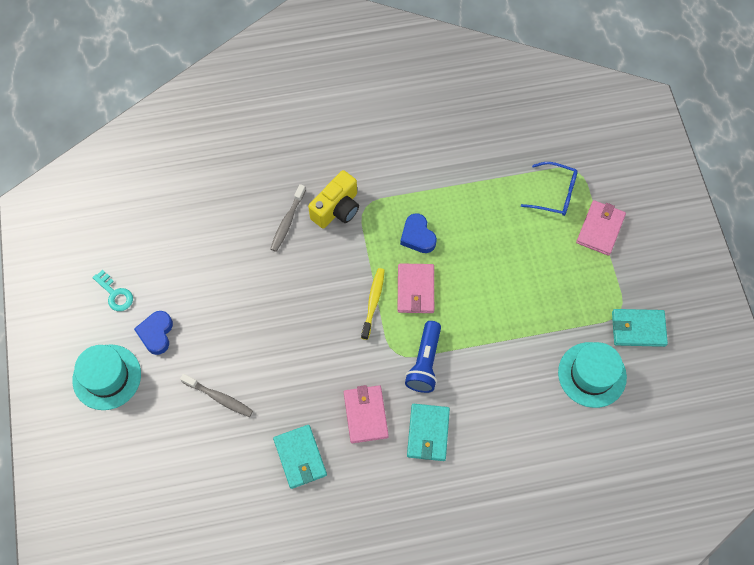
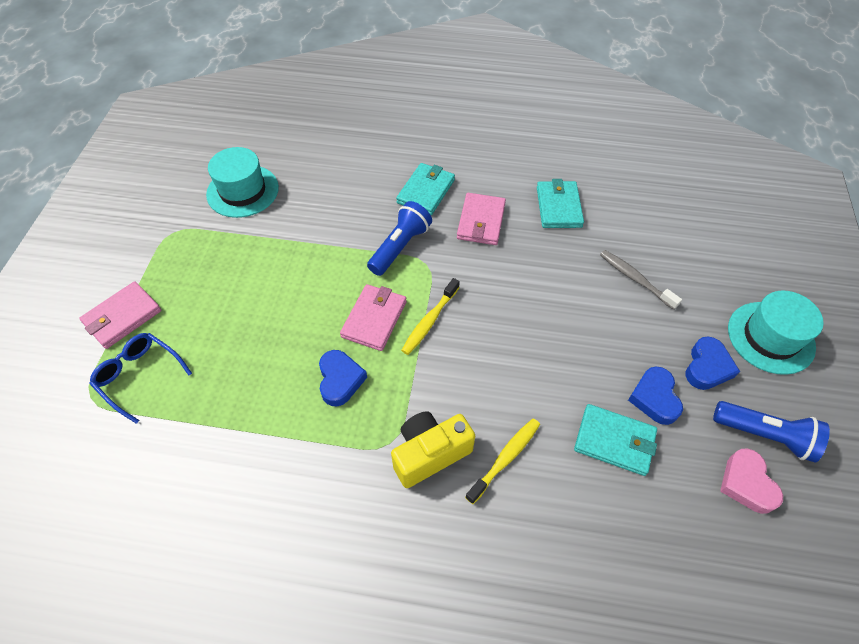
camera: 160 degrees left, 10 degrees down
turquoise key [92,269,133,311] -> blue flashlight [713,401,830,462]
grey toothbrush [270,184,306,252] -> yellow toothbrush [465,418,540,504]
turquoise wallet [612,309,668,347] -> turquoise wallet moved to [574,404,657,476]
none -> blue heart [628,366,683,425]
none -> pink heart [720,449,783,514]

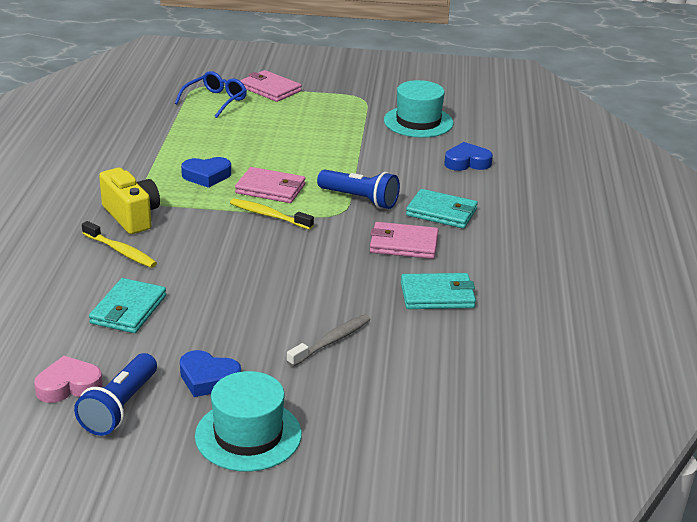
camera: 85 degrees right, 25 degrees down
blue heart [628,366,683,425] -> blue heart moved to [445,142,493,171]

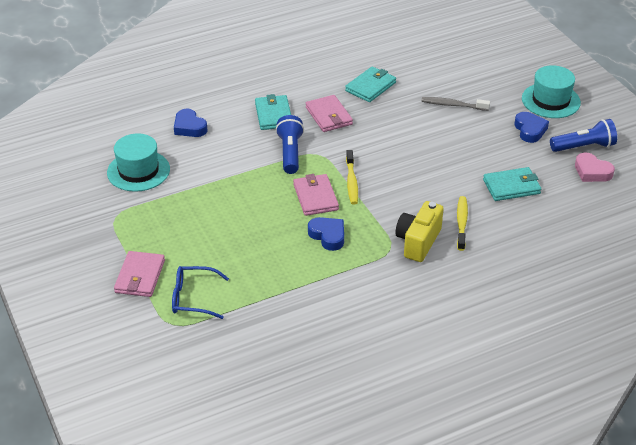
camera: 120 degrees left, 10 degrees up
turquoise wallet [401,273,476,309] -> turquoise wallet turned 75 degrees clockwise [345,66,396,102]

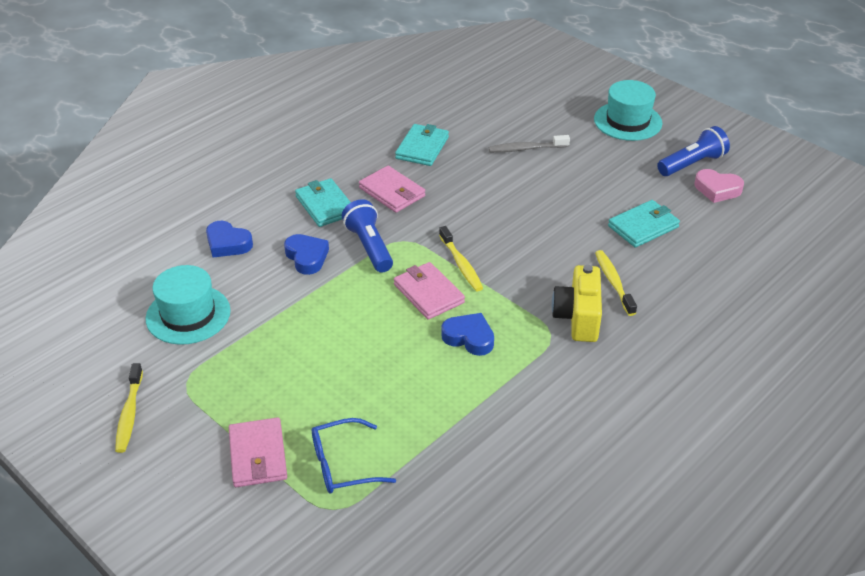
camera: 20 degrees left, 0 degrees up
blue heart [514,112,549,143] -> blue heart moved to [284,234,329,275]
none -> yellow toothbrush [115,363,143,453]

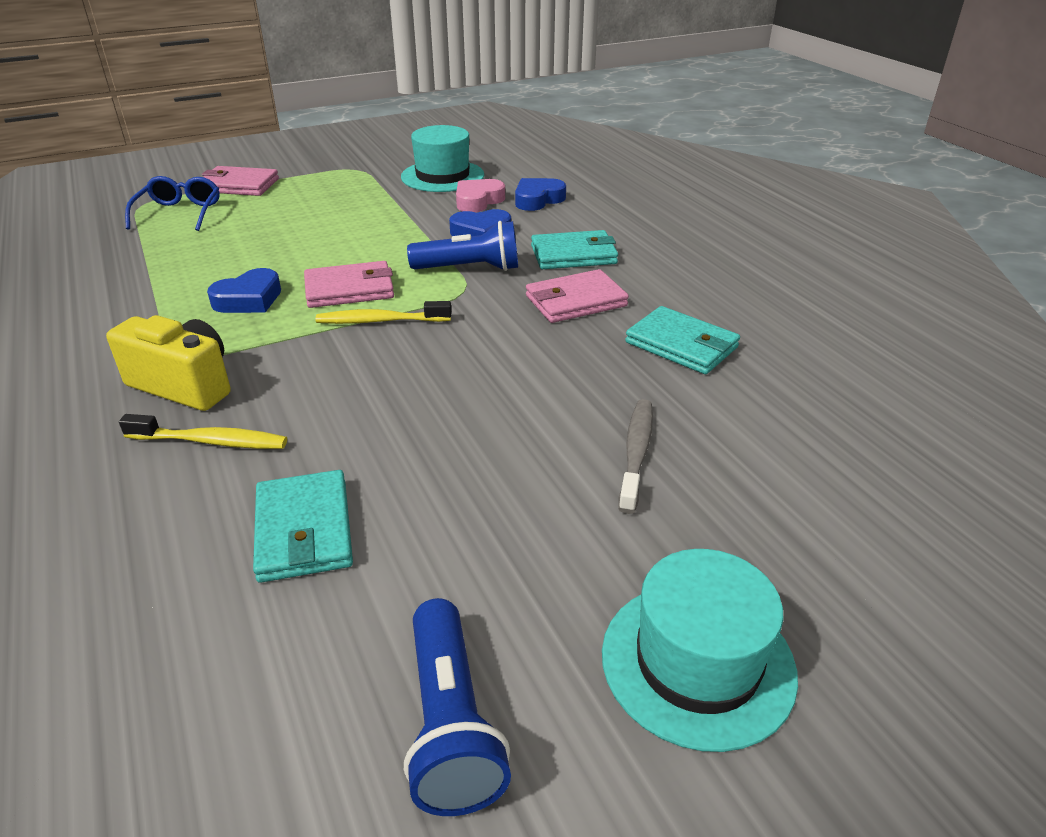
camera: 110 degrees right, 5 degrees down
yellow toothbrush [115,363,143,453] -> none
pink heart [694,169,744,203] -> pink heart moved to [456,179,505,212]

